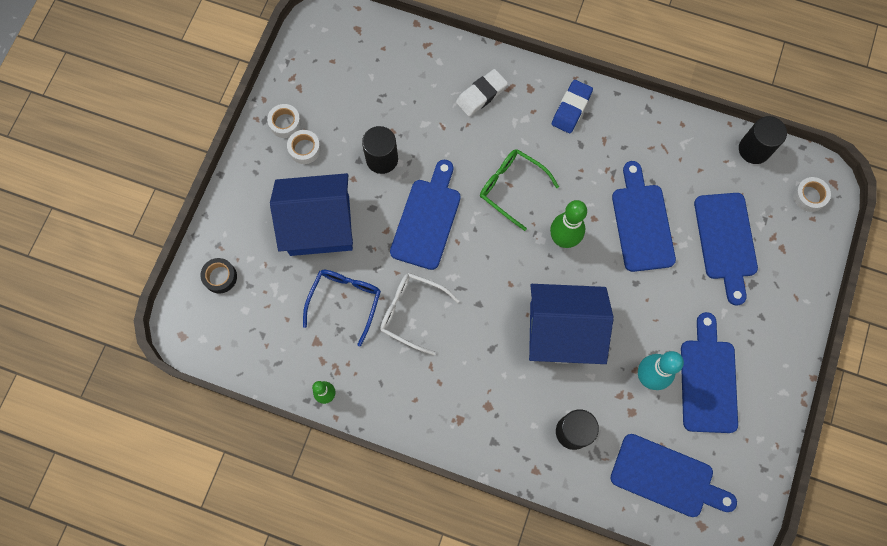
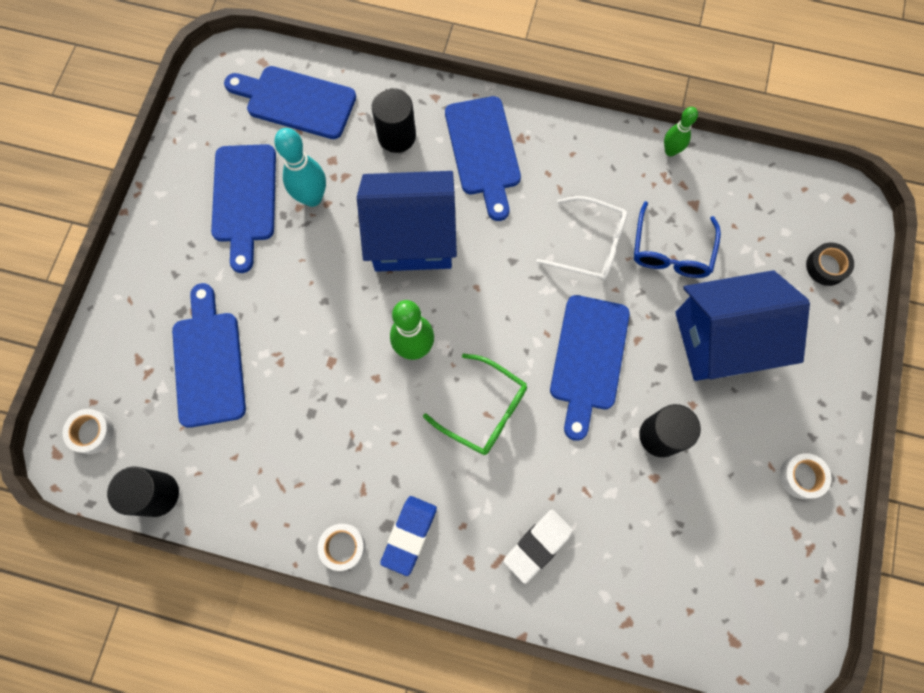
camera: 175 degrees right, 0 degrees up
white tape [287,130,321,164] -> white tape moved to [318,524,365,571]
blue cutting board [612,161,676,272] -> blue cutting board moved to [445,96,521,221]

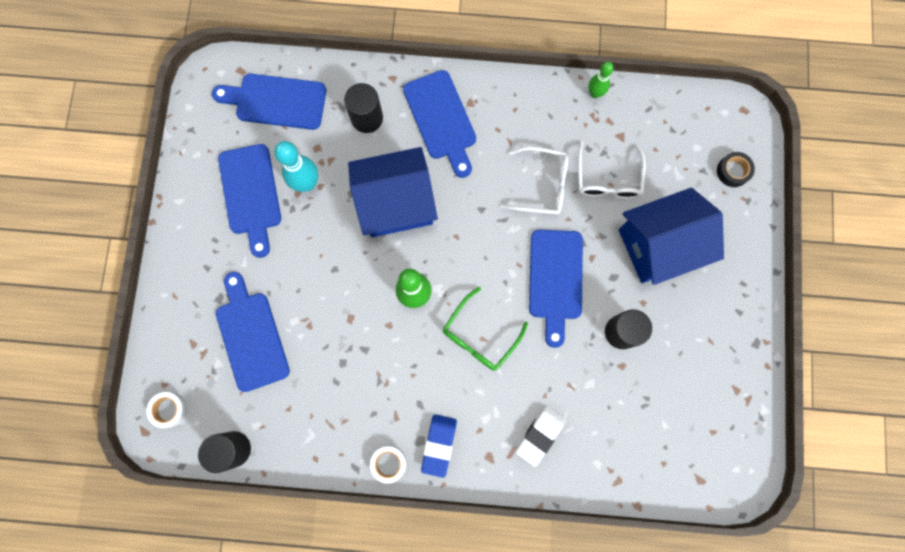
camera: 10 degrees left, 5 degrees up
green glasses [423,354,527,455] -> green glasses turned 105 degrees clockwise [443,287,528,371]
blue glasses [634,201,721,278] -> white glasses [578,141,646,199]
white tape [780,453,832,499] -> none

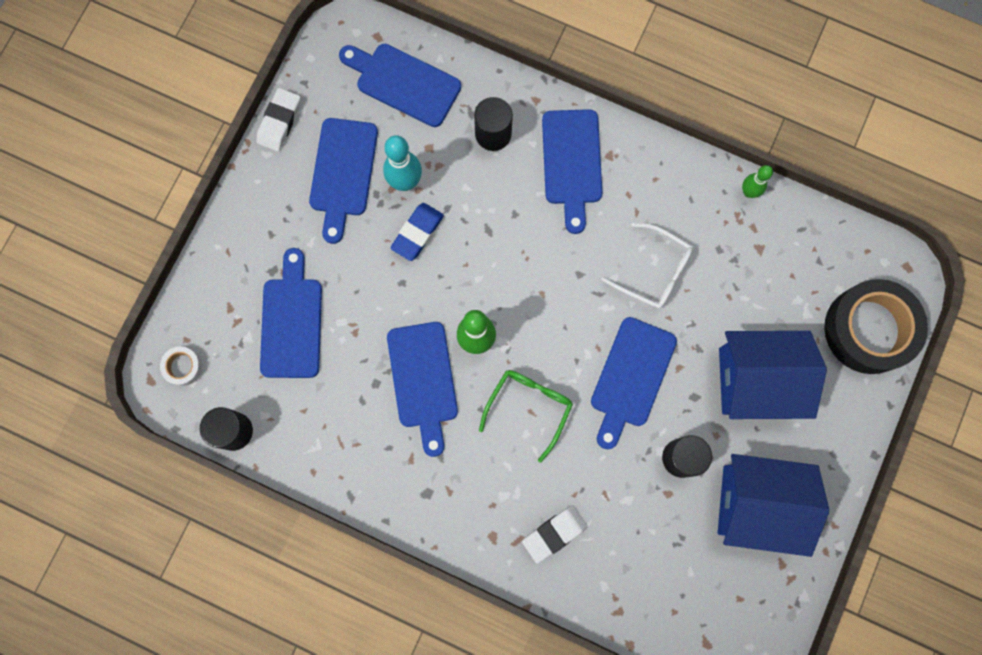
camera: 20 degrees right, 0 degrees up
blue house [348,147,438,237] -> blue house moved to [718,454,829,557]
white tape [370,445,407,484] -> none
blue eraser [421,414,457,478] -> blue eraser moved to [390,203,444,261]
green glasses [443,287,528,371] -> green glasses turned 150 degrees clockwise [479,370,573,462]
white glasses [578,141,646,199] -> none
black tape [717,152,755,187] -> black tape [824,279,928,374], size x2.37
none -> white eraser [256,88,301,152]
none -> blue cutting board [387,322,458,457]

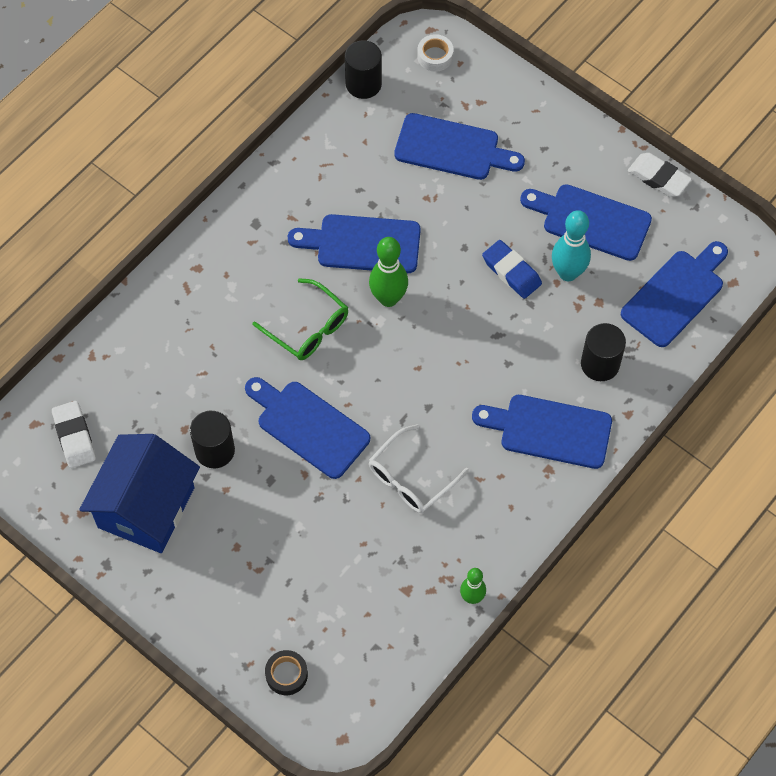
camera: 105 degrees right, 15 degrees down
white eraser [522,505,587,564] -> white eraser moved to [52,401,96,468]
blue house [719,331,827,419] -> none
black tape [824,279,928,374] -> black tape [265,650,308,695], size x0.42

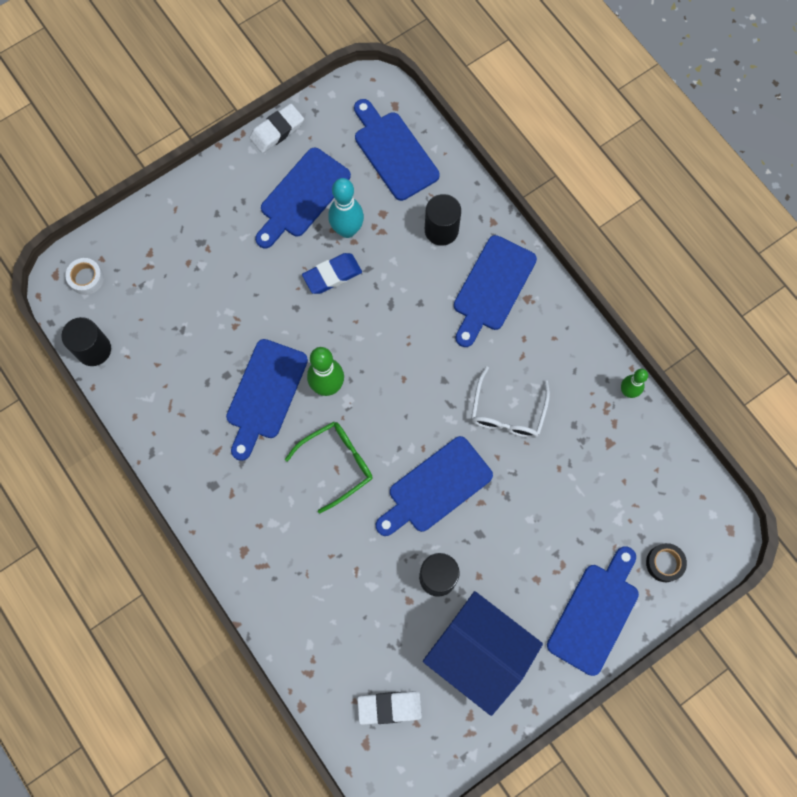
camera: 75 degrees left, 10 degrees up
white glasses [369,424,469,513] -> white glasses turned 45 degrees clockwise [471,366,550,438]
blue cutting board [394,113,525,180] -> blue cutting board moved to [547,546,639,676]

